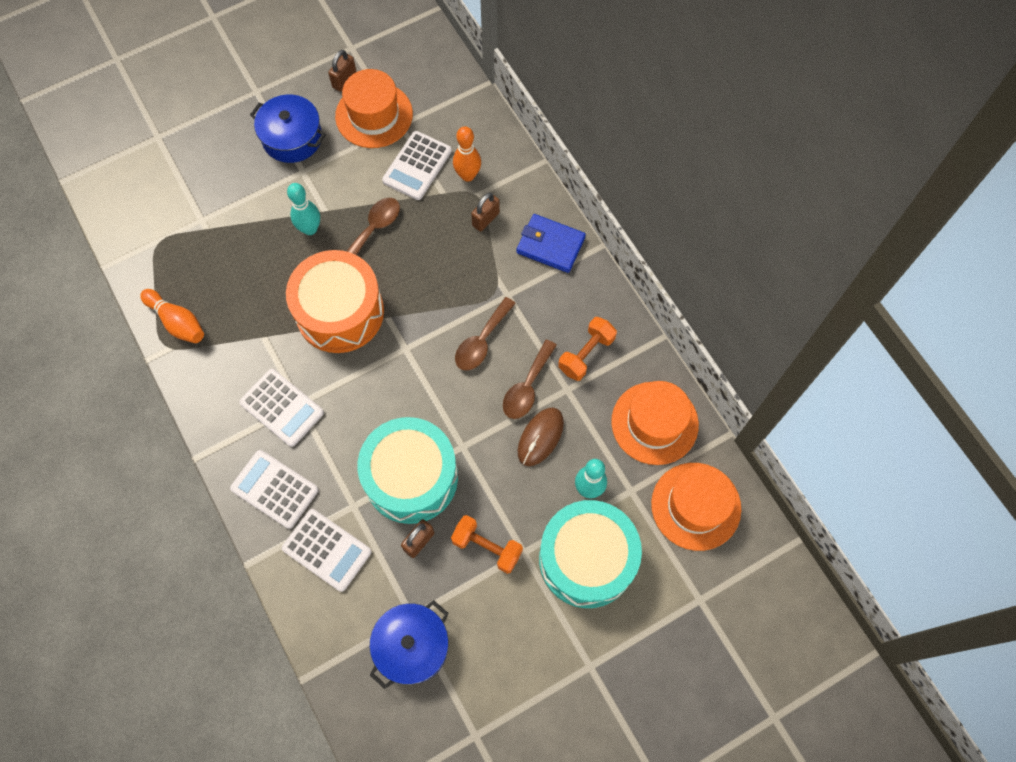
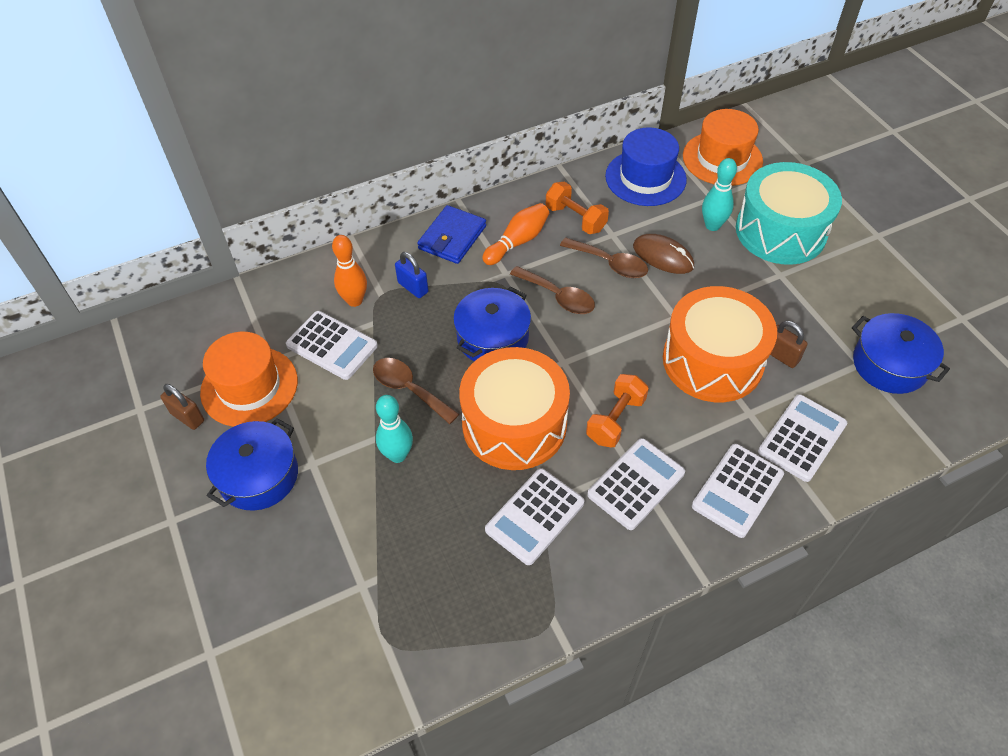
camera: 85 degrees left, 15 degrees down
orange bowling pin [140,289,204,343] -> orange bowling pin moved to [482,203,549,265]
turquoise drum [357,417,458,524] -> orange drum [663,286,777,402]
orange dumbbell [451,515,523,574] -> orange dumbbell moved to [586,374,649,448]
brown padlock [471,192,500,232] -> blue padlock [395,252,429,298]
orange hat [611,381,699,465] -> blue hat [605,127,687,206]
none -> blue pot [453,287,531,362]
none -> white calculator [485,468,584,565]

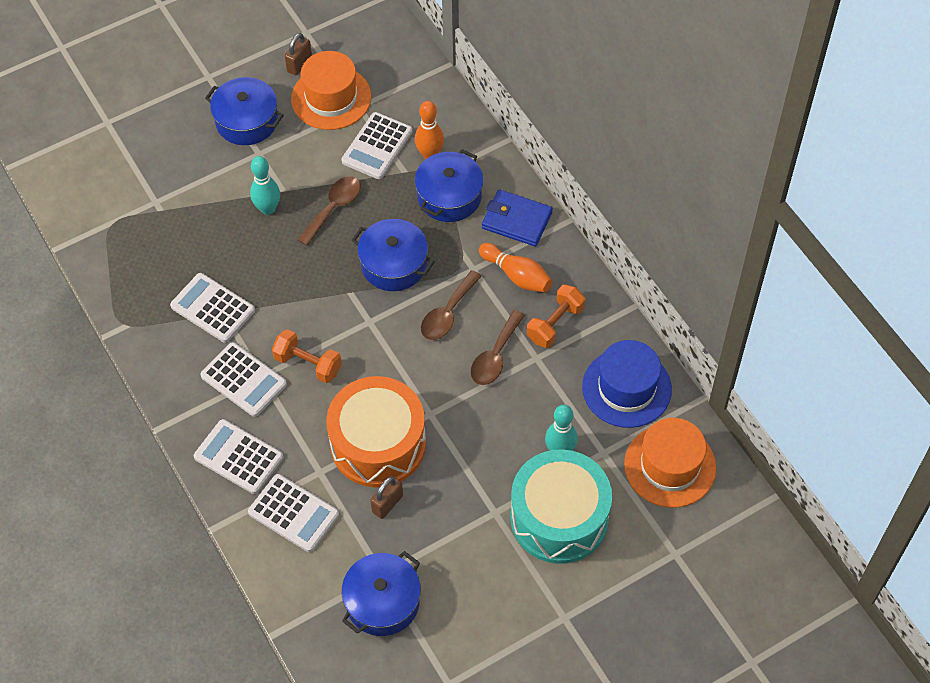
camera: 85 degrees right, 5 degrees up
blue padlock [395,252,429,298] -> blue pot [415,149,484,222]
orange drum [459,347,570,470] -> none
brown mouse [633,234,694,274] -> none

